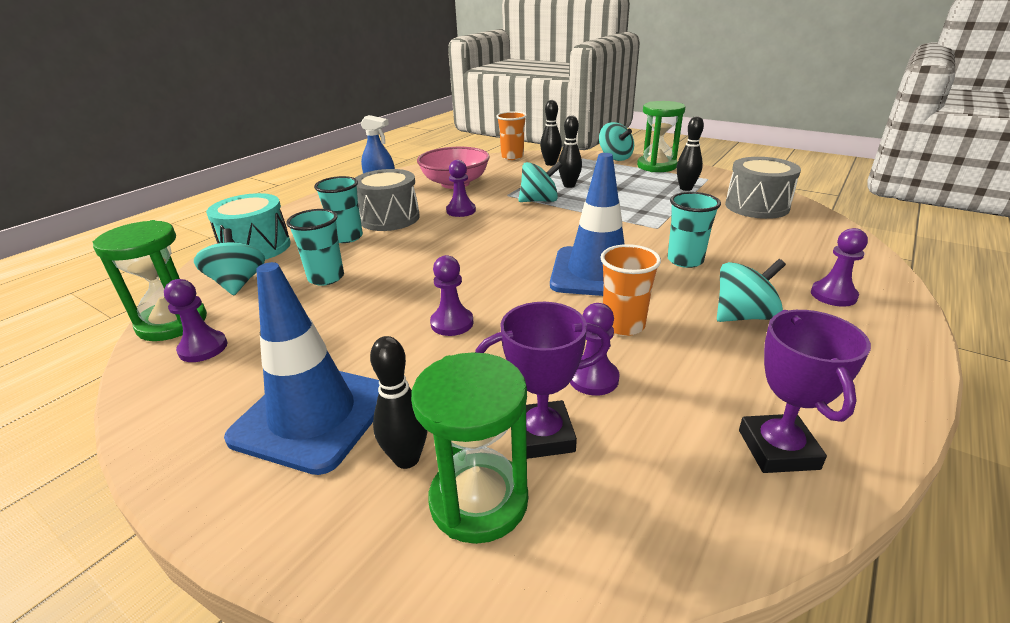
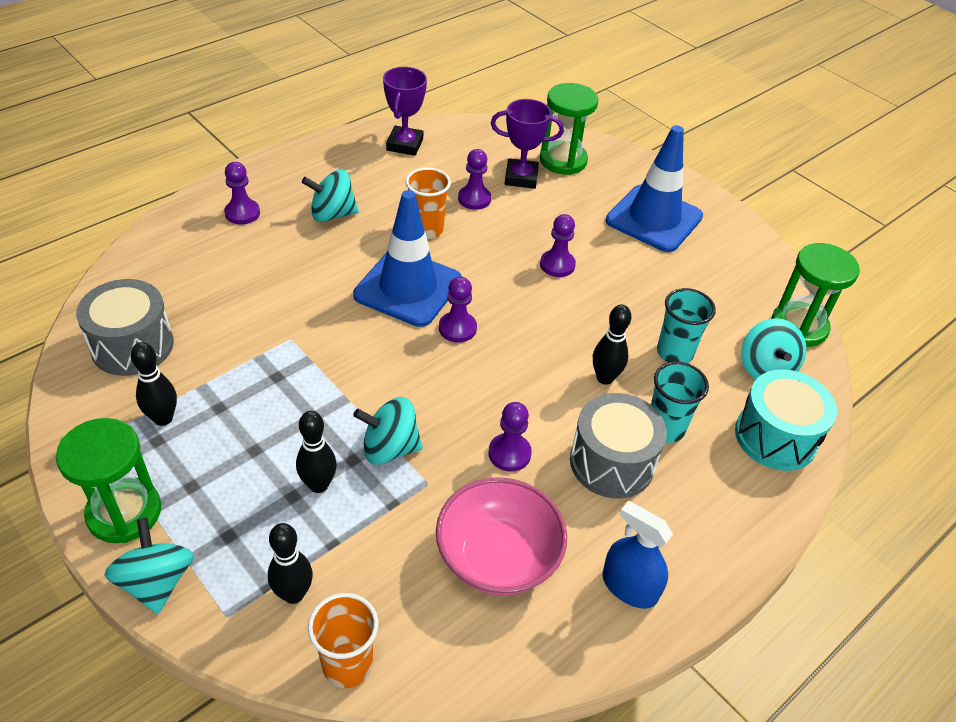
camera: 170 degrees left, 15 degrees up
purple pawn [164,279,227,362] -> purple pawn moved to [439,277,477,342]
black bowling pin [370,336,427,469] -> black bowling pin moved to [593,305,631,385]
turquoise cup [667,192,721,268] -> none

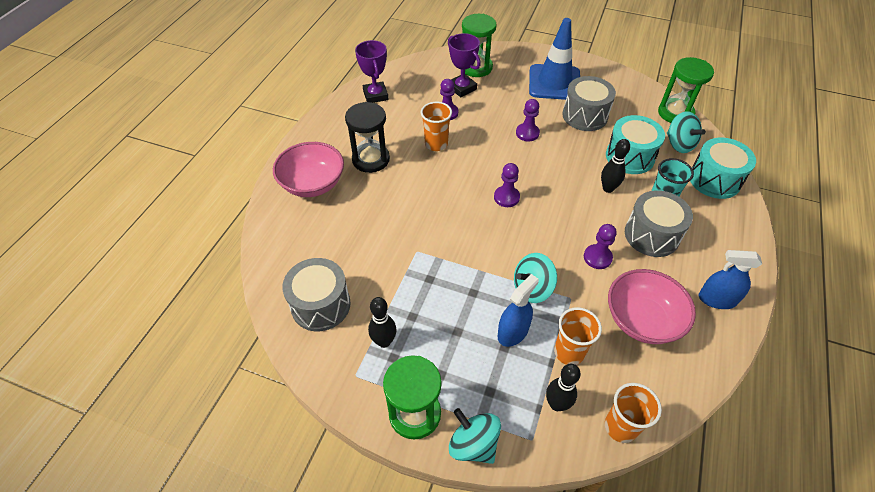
camera: 25 degrees left, 5 degrees up
purple pawn [224,162,260,224] -> pink bowl [273,142,344,197]
black bowling pin [296,411,337,493] -> blue spray bottle [497,274,539,347]
turquoise spinning top [302,170,359,222] -> black hourglass [345,102,390,173]
blue traffic cone [353,190,462,327] -> none
purple trophy [491,99,564,189] -> purple trophy turned 75 degrees clockwise [448,33,481,97]
turquoise cup [657,288,716,363] -> turquoise drum [606,115,665,174]
none -> orange cup [554,307,602,365]
none -> grey drum [562,76,616,131]

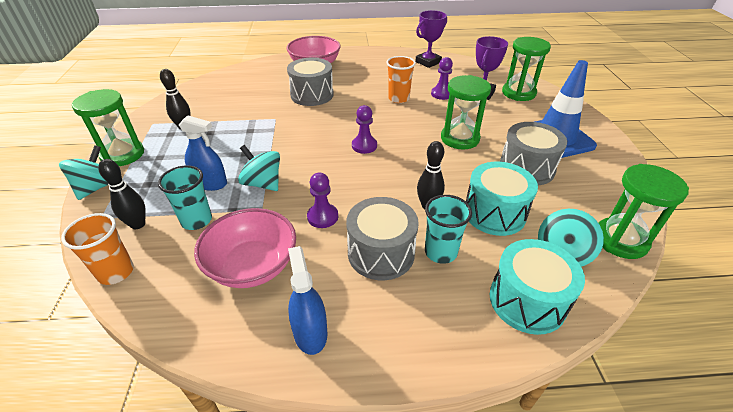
camera: 65 degrees right, 10 degrees down
grey drum [282,258,351,331] -> grey drum moved to [287,58,334,106]
black hourglass [345,102,390,173] -> none
purple pawn [516,99,540,142] -> green hourglass [441,75,491,150]
orange cup [554,307,602,365] -> turquoise cup [158,165,212,230]

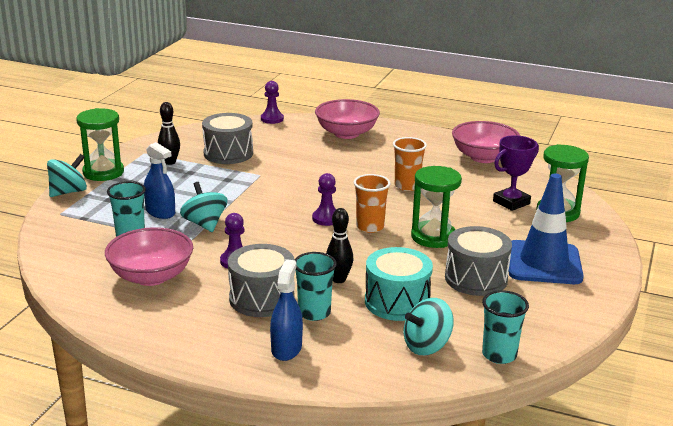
camera: 25 degrees right, 15 degrees down
orange cup [61,213,134,285] -> orange cup moved to [354,174,391,233]
black bowling pin [98,159,146,229] -> none
grey drum [287,58,334,106] -> grey drum moved to [202,113,253,164]
blue spray bottle [288,246,327,355] -> blue spray bottle moved to [270,259,303,361]
purple trophy [415,10,447,68] -> pink bowl [452,121,520,163]
purple pawn [431,57,453,100] -> purple pawn moved to [261,81,284,124]
turquoise drum [490,239,585,335] -> none
green hourglass [599,164,689,259] -> turquoise cup [482,290,529,364]

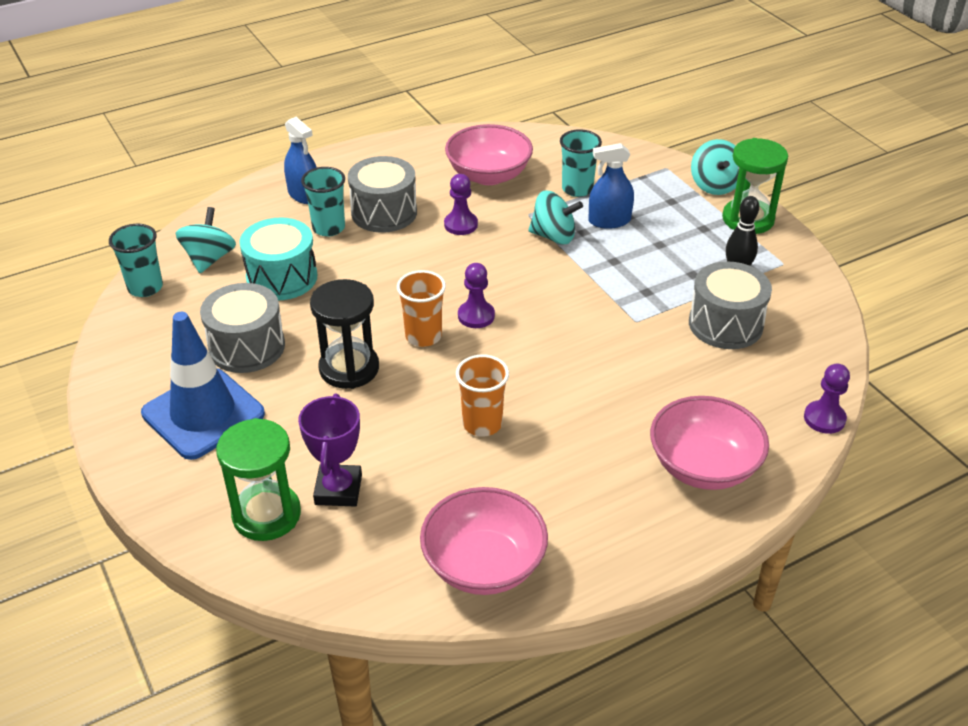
camera: 130 degrees right, 15 degrees up
black bowling pin [326,208,353,283] -> none
green hourglass [411,166,462,248] -> black hourglass [310,279,379,389]

